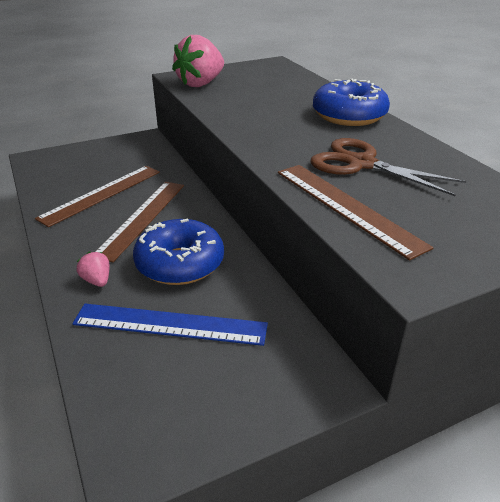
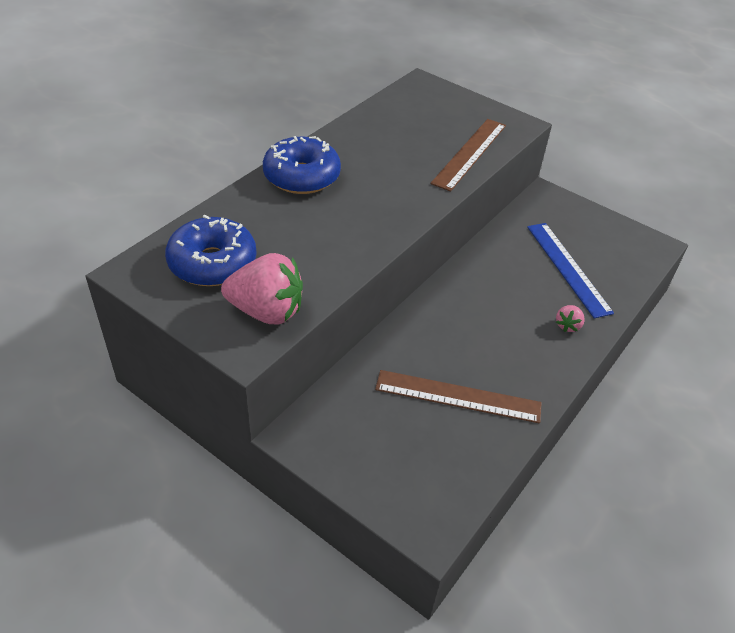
camera: 120 degrees left, 10 degrees up
brown ruler [95,182,184,262] -> none
blue donut [133,218,224,285] -> blue donut moved to [165,215,257,286]
brown scissors [311,138,467,196] -> none

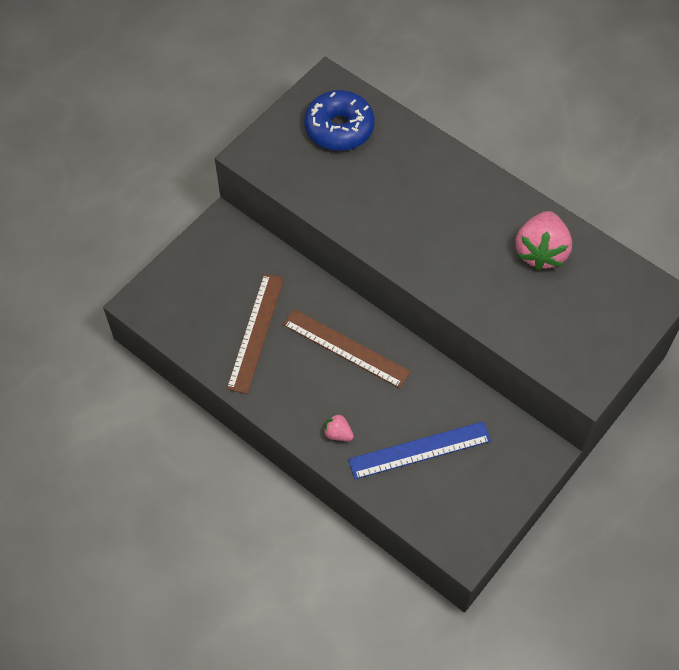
camera: 95 degrees right, 15 degrees up
pink strawberry [221,253,303,324] -> pink strawberry moved to [515,211,572,271]
blue donut [263,136,341,194] -> none
brown ruler [430,119,506,192] -> brown ruler moved to [283,309,411,388]

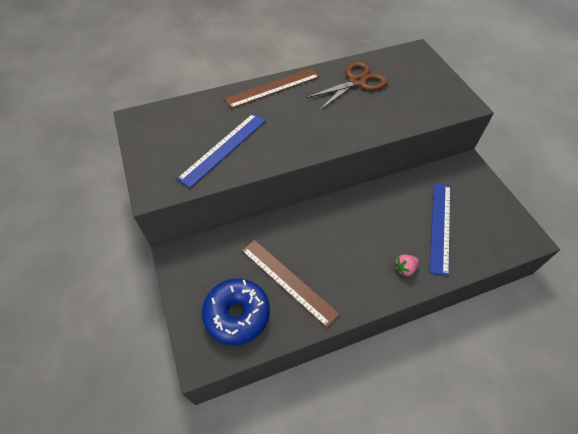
camera: 60 degrees left, 5 degrees down
brown ruler [283,309,411,388] -> brown ruler moved to [224,68,320,109]
blue donut [304,90,375,151] -> blue donut moved to [202,278,270,345]
pink strawberry [515,211,572,271] -> brown scissors [306,61,388,111]
none -> blue ruler [177,113,266,188]

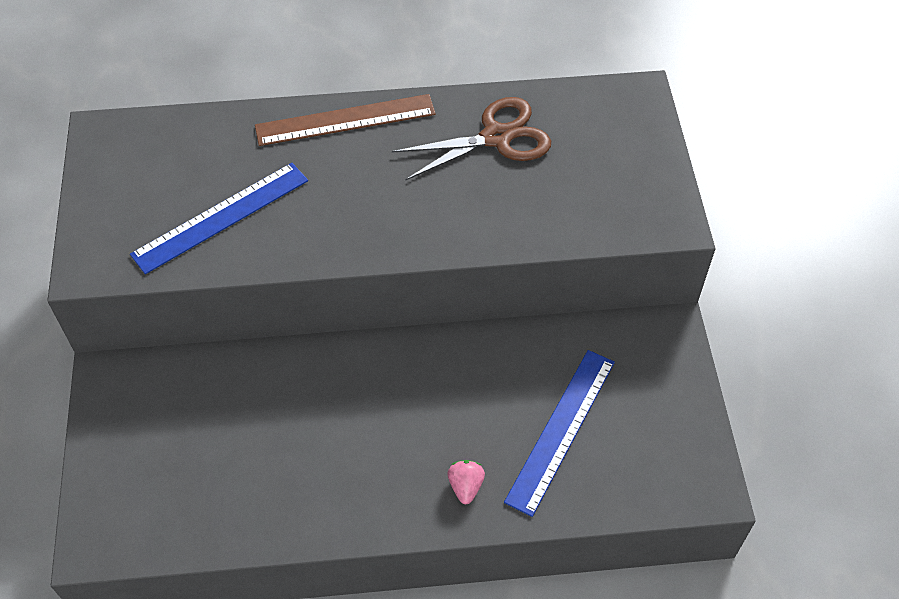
camera: 15 degrees right, 0 degrees up
blue donut [202,278,270,345] -> none
brown ruler [242,240,340,328] -> none
pink strawberry [394,254,419,276] -> pink strawberry turned 105 degrees clockwise [447,460,485,504]

